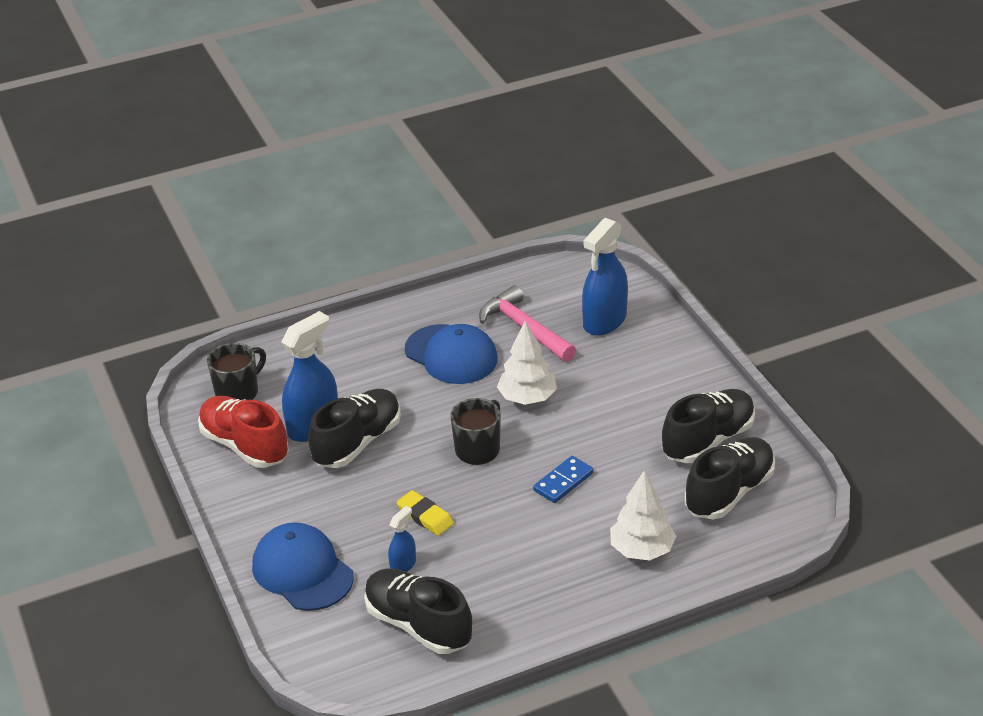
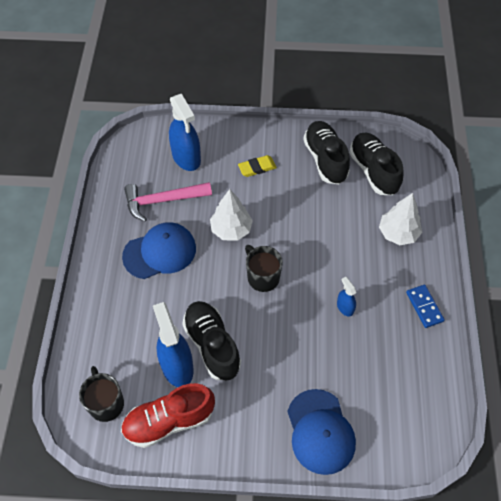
camera: 65 degrees left, 20 degrees up
blue cap [252,522,354,611] -> blue cap turned 90 degrees counterclockwise [287,389,356,475]
black shoe [364,569,472,654] -> none
blue spray bottle [388,506,416,572] -> blue spray bottle moved to [337,277,357,317]
yellow eraser [396,490,454,536] -> yellow eraser moved to [238,155,277,177]
blue domino [533,456,594,503] -> blue domino moved to [406,285,445,328]

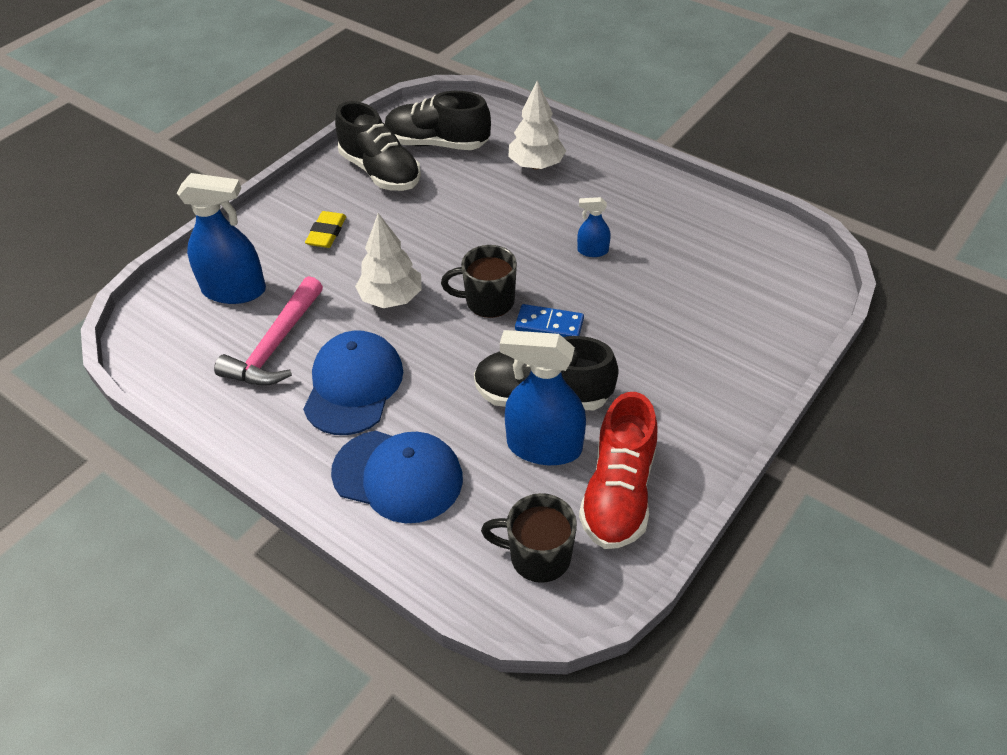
camera: 55 degrees left, 10 degrees down
blue cap [287,389,356,475] -> blue cap moved to [331,430,463,523]
black shoe [303,121,350,184] -> black shoe turned 150 degrees counterclockwise [335,101,421,191]
blue domino [406,285,445,328] -> blue domino moved to [515,304,584,337]

